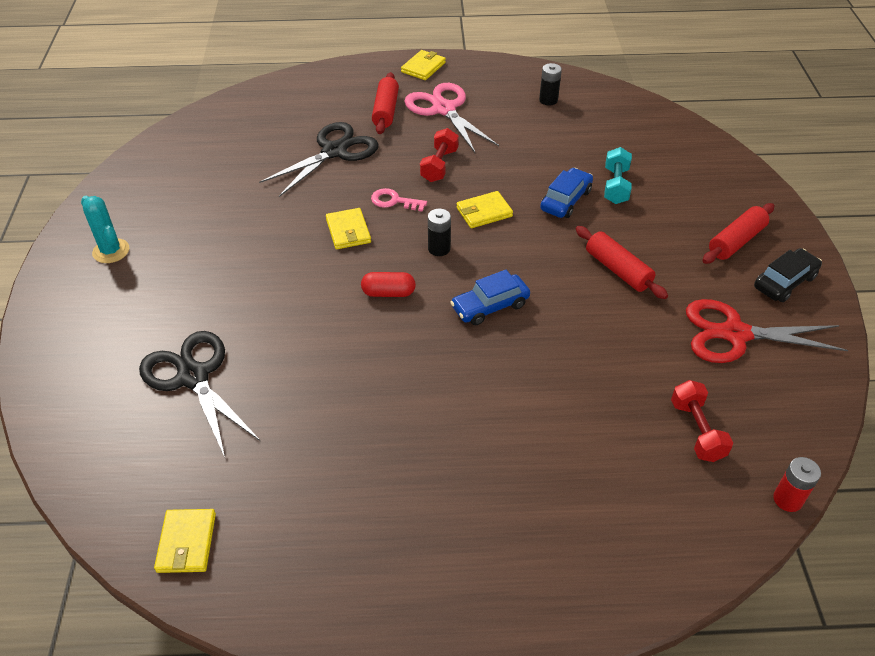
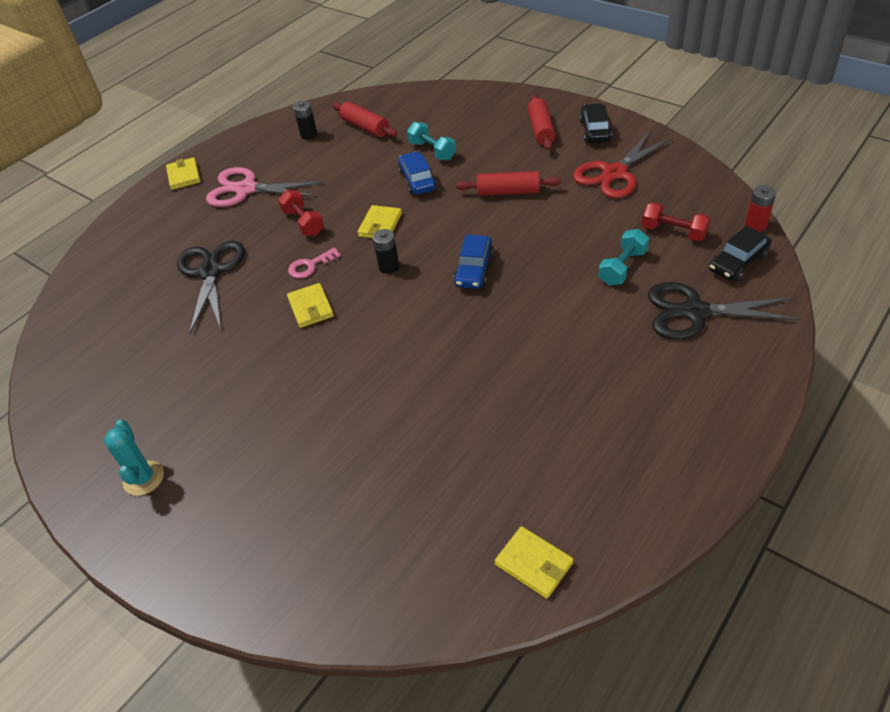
camera: 45 degrees left, 0 degrees up
turquoise cactus [81,196,129,263] -> turquoise cactus turned 75 degrees clockwise [104,420,164,496]
black scissors [139,331,260,457] -> black scissors moved to [648,282,803,340]
yellow wallet [326,208,371,249] -> yellow wallet turned 45 degrees clockwise [287,283,334,328]
red capsule [361,272,416,297] -> none
red rolling pin [372,72,399,134] -> red rolling pin moved to [332,102,398,137]
none -> turquoise dumbbell [599,229,649,285]
none -> black car [709,226,772,281]

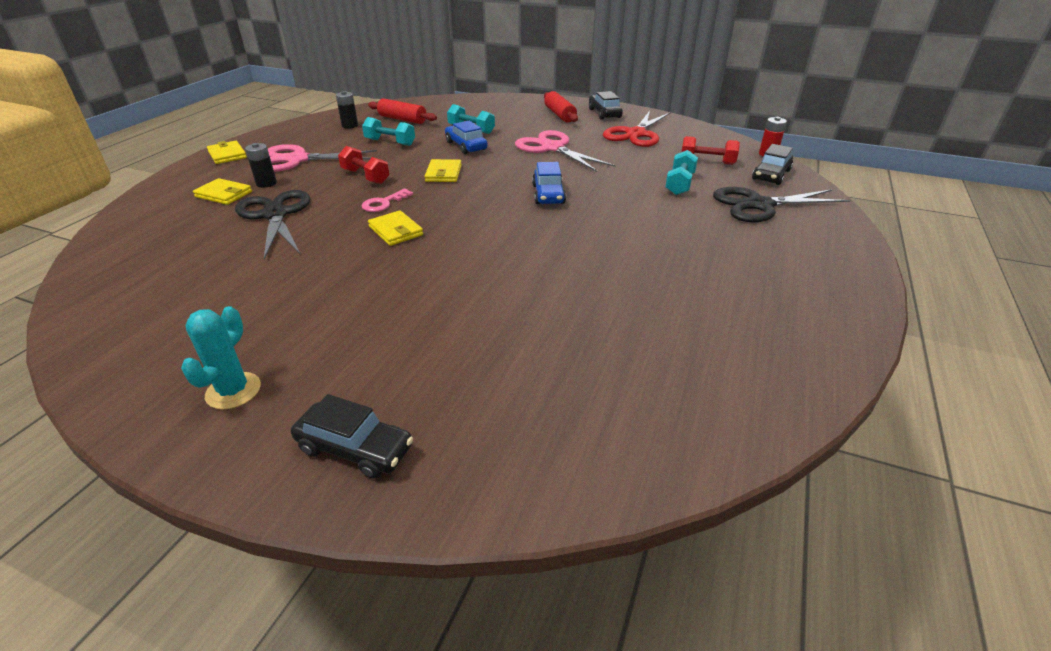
camera: 20 degrees left, 10 degrees down
turquoise cactus [104,420,164,496] -> turquoise cactus turned 45 degrees clockwise [181,306,261,409]
black battery [373,229,399,274] -> black battery moved to [245,143,277,188]
red rolling pin [456,171,561,196] -> pink scissors [515,130,616,172]
yellow wallet [495,526,573,599] -> yellow wallet moved to [193,178,252,205]
none -> black car [291,394,413,479]
none -> turquoise dumbbell [362,117,415,146]

